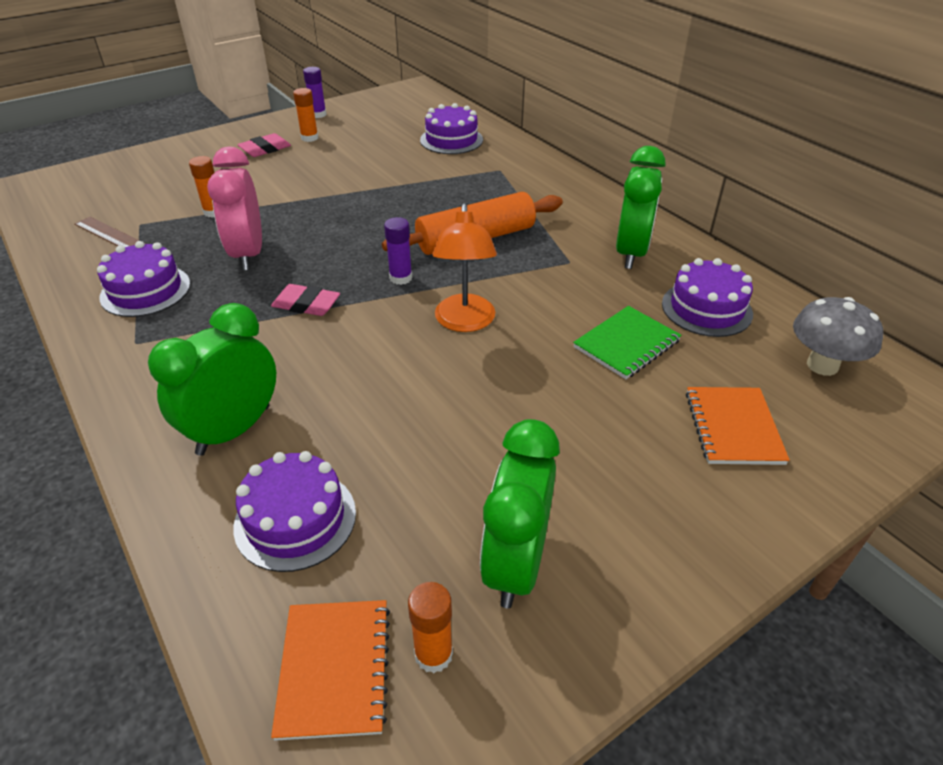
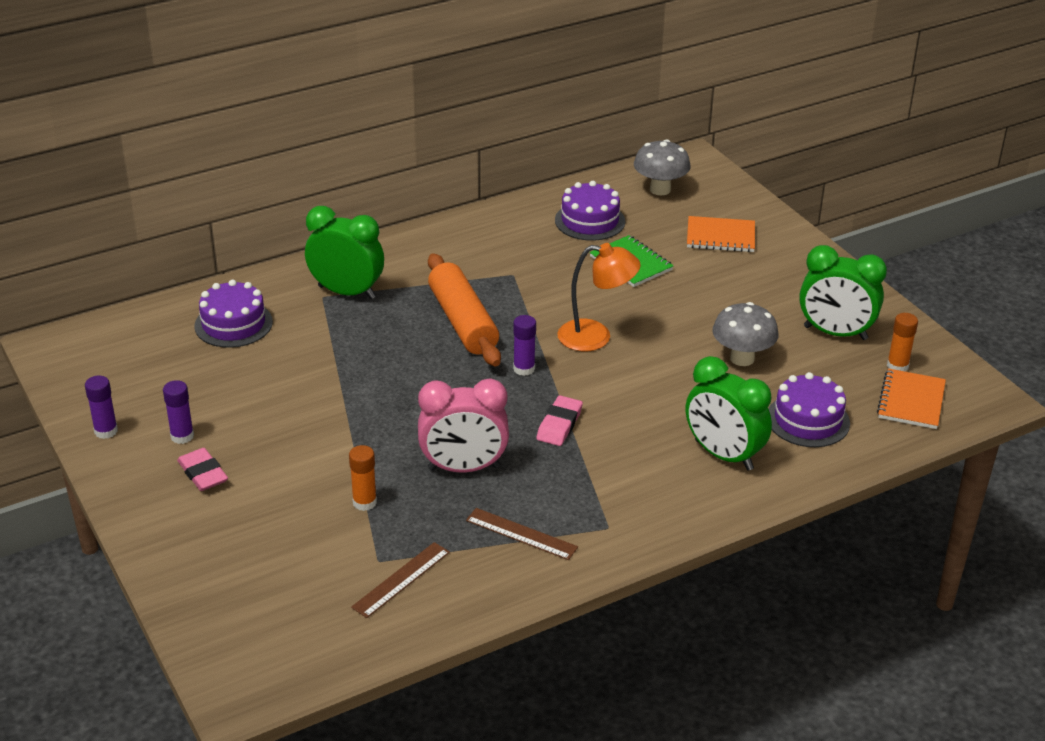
camera: 85 degrees left, 5 degrees down
purple cake [97,241,190,317] -> brown ruler [466,508,578,560]
orange notebook [271,600,390,741] -> orange notebook turned 75 degrees counterclockwise [877,368,946,429]
orange glue stick [293,88,318,142] -> purple glue stick [163,380,194,444]
green clock [616,146,665,269] -> green clock moved to [305,206,384,299]
none -> grey mushroom [712,302,778,366]

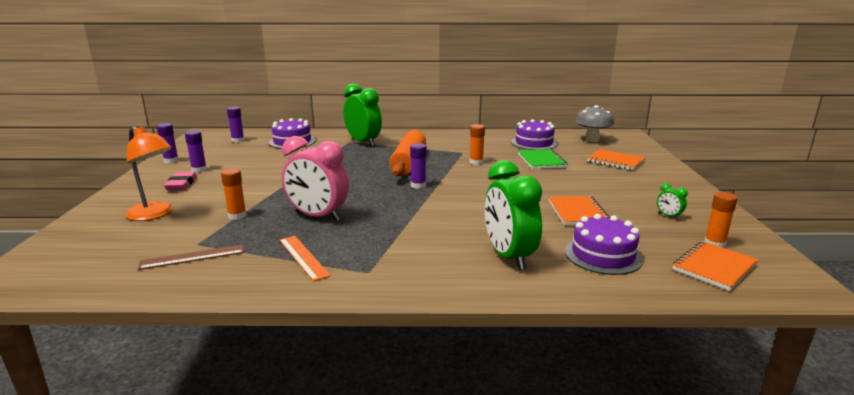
camera: 30 degrees right, 15 degrees down
brown ruler [466,508,578,560] -> orange ruler [280,236,331,282]
pink eraser [536,395,583,446] -> none
orange lamp [557,243,641,351] -> orange lamp moved to [125,126,173,221]
grey mushroom [712,302,778,366] -> orange notebook [548,196,610,225]
green clock [799,245,887,340] -> green clock [657,183,688,219], size x0.41
none -> purple glue stick [227,107,244,143]
none -> orange glue stick [469,124,485,165]

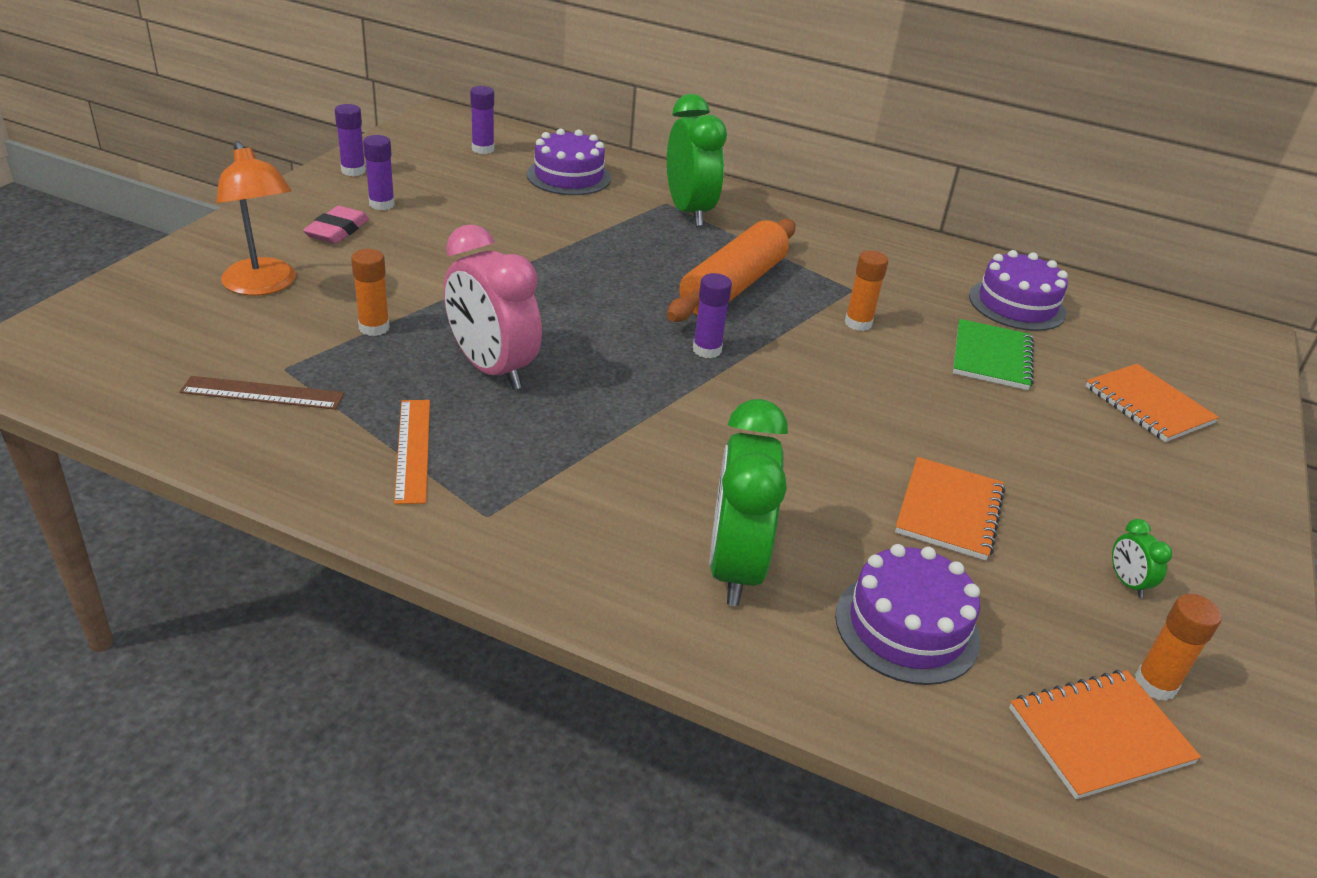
camera: 20 degrees right, 15 degrees up
grey mushroom [575,105,614,142] -> none

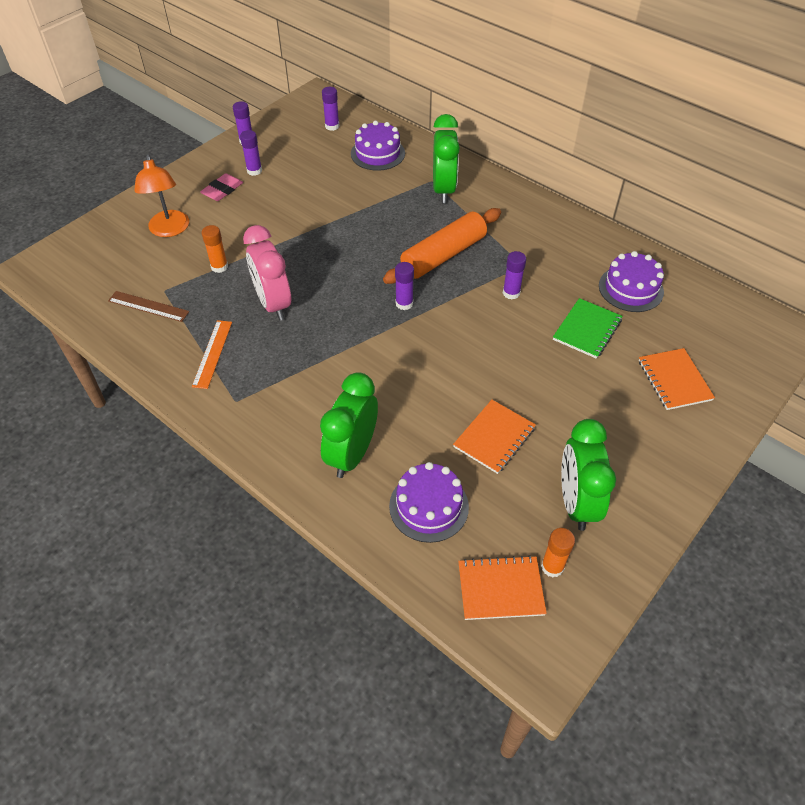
camera: 20 degrees right, 15 degrees up
orange glue stick [845,250,888,331] -> purple glue stick [503,251,526,299]
green clock [1112,519,1172,598] -> green clock [561,419,616,531], size x2.46

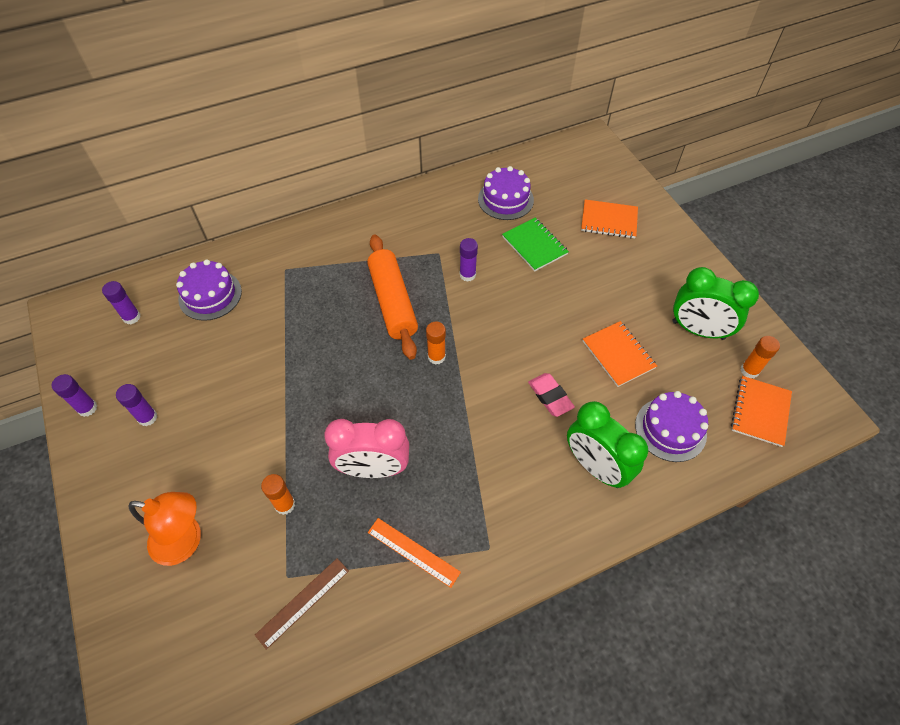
camera: 65 degrees left, 5 degrees up
pink eraser [200,173,243,201] -> pink eraser moved to [528,373,575,417]
purple glue stick [395,262,414,310] -> orange glue stick [426,322,446,364]
green clock [433,114,460,203] -> none

